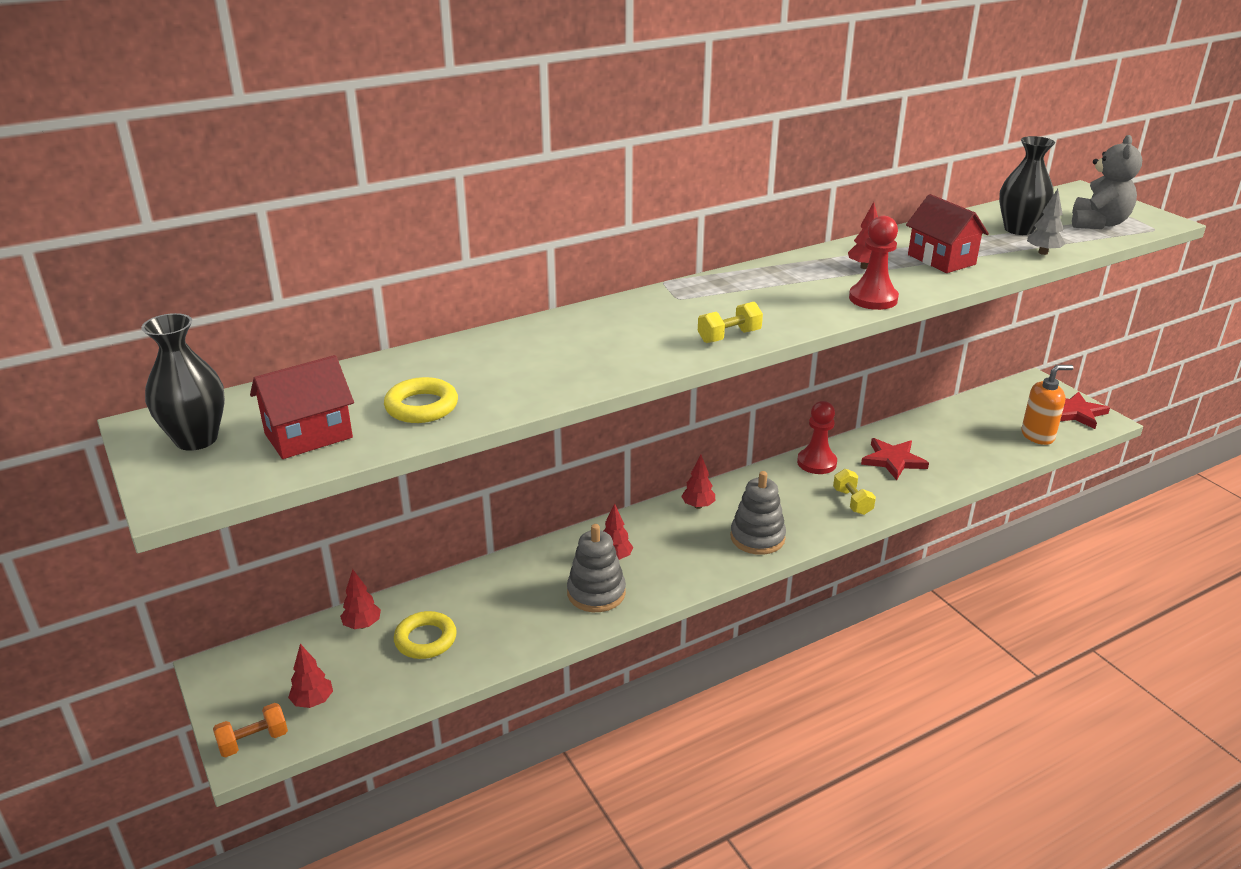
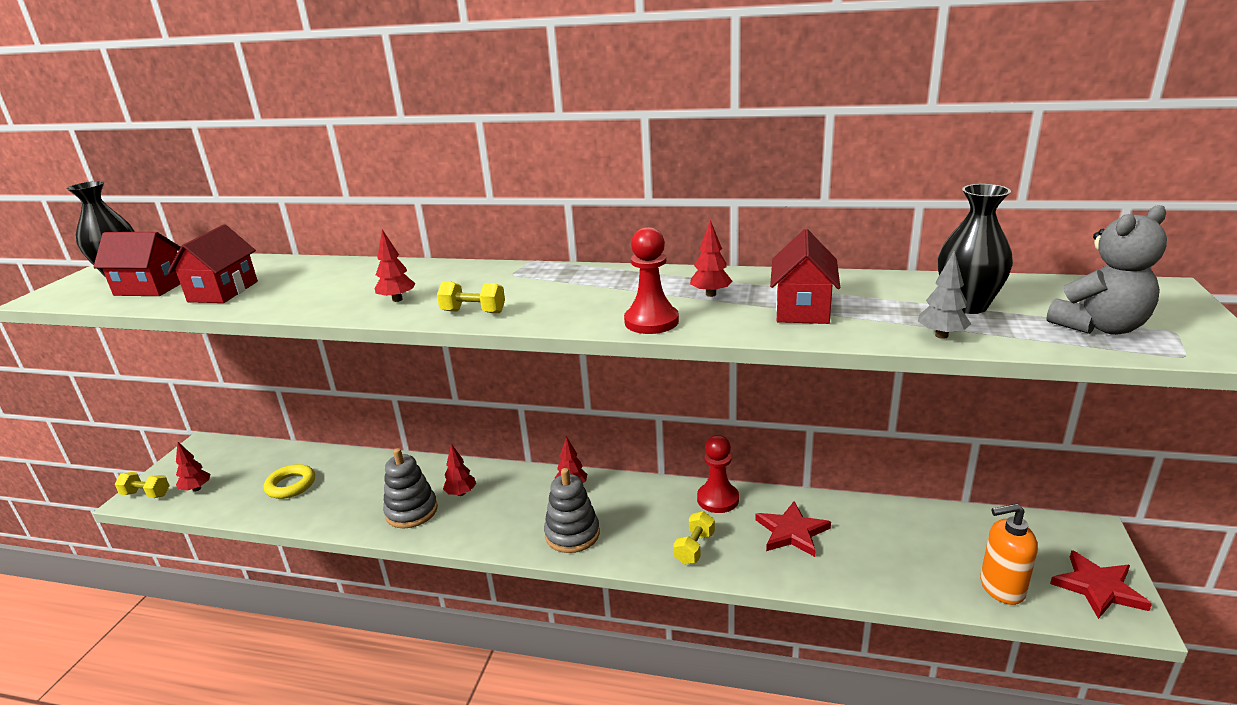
camera: 45 degrees right, 5 degrees down
orange dumbbell [213,703,288,758] -> yellow dumbbell [115,472,170,498]
red tree [340,569,381,629] -> red tree moved to [375,230,416,302]
yellow ring [384,377,458,423] -> red house [168,224,258,303]
orange soap dispenser [1021,365,1074,445] -> orange soap dispenser turned 150 degrees clockwise [980,503,1038,605]

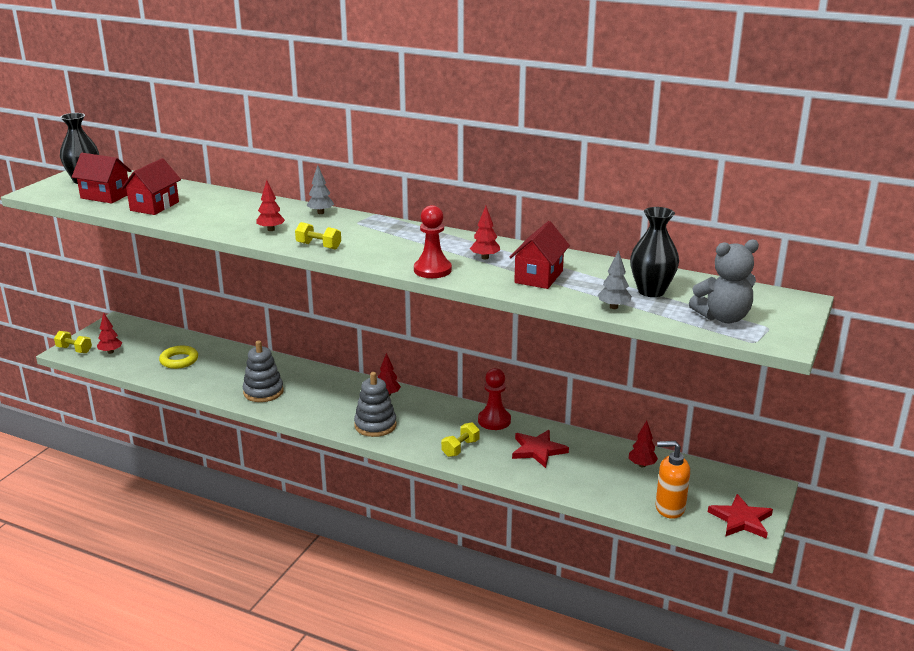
camera: 10 degrees right, 0 degrees up
red tree [443,444,476,496] -> red tree moved to [629,420,658,467]
none -> grey tree [306,165,334,214]

